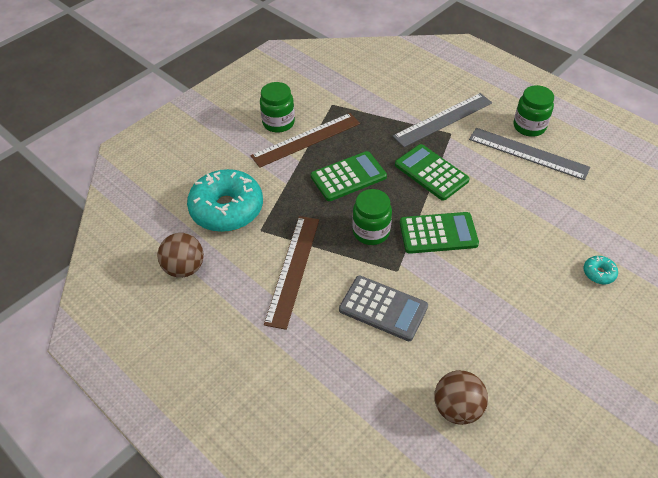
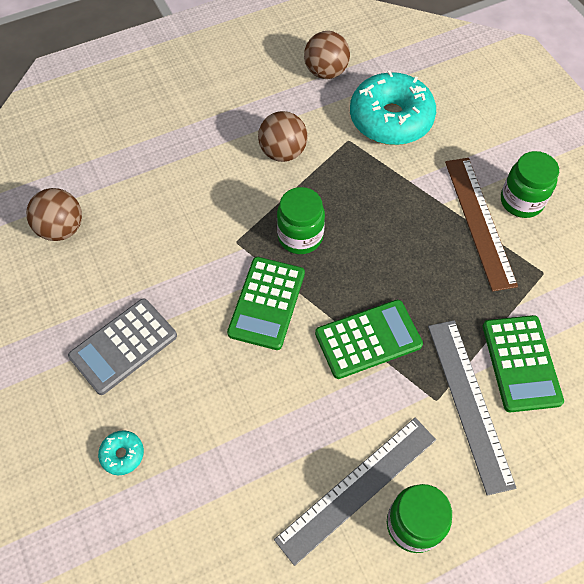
camera: 110 degrees right, 10 degrees up
brown ruler [264,216,319,330] -> brown ball [258,111,308,162]
green calculator [311,151,387,201] -> green calculator moved to [483,315,564,412]
grey calculator [339,276,428,341] -> grey calculator moved to [68,299,177,395]

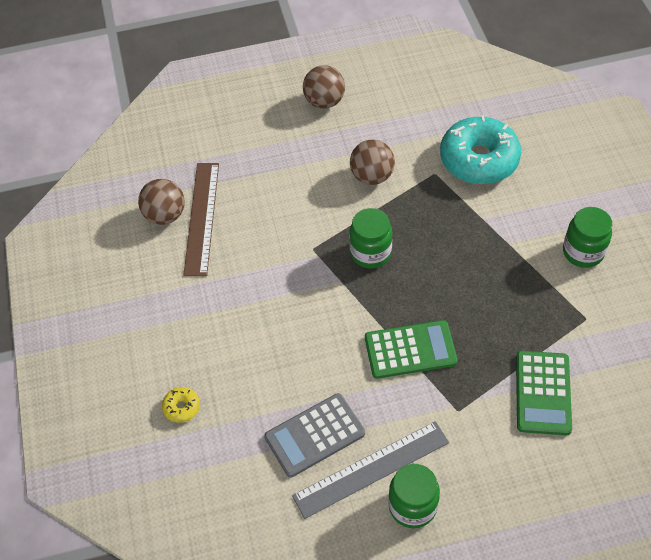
camera: 15 degrees right, 5 degrees down
grey calculator [68,299,177,395] -> grey calculator moved to [264,393,365,477]
turquoise donut [98,430,144,475] -> yellow donut [162,387,200,423]
green calculator [227,257,305,350] -> none
brown ball [304,31,350,79] -> brown ball moved to [303,65,345,109]
grey ruler [428,320,516,496] -> none
brown ruler [445,158,518,292] -> brown ruler moved to [183,163,219,276]

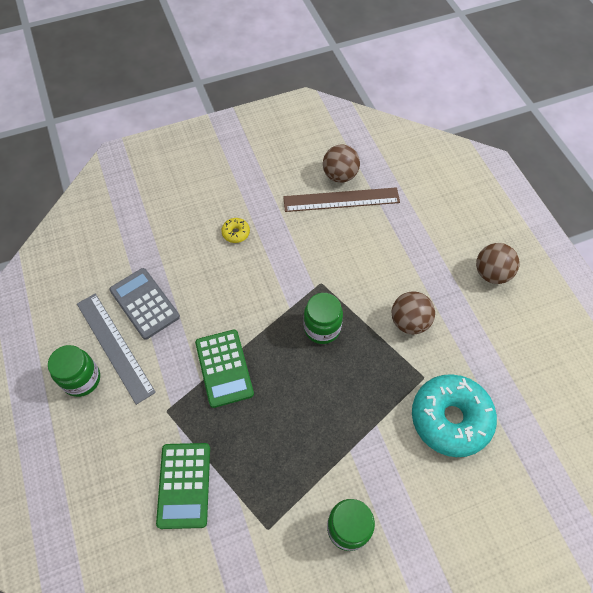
camera: 80 degrees right, 5 degrees up
yellow donut [162,387,200,423] -> yellow donut moved to [221,218,250,243]
green calculator [516,351,572,435] -> green calculator turned 90 degrees counterclockwise [156,443,210,529]

